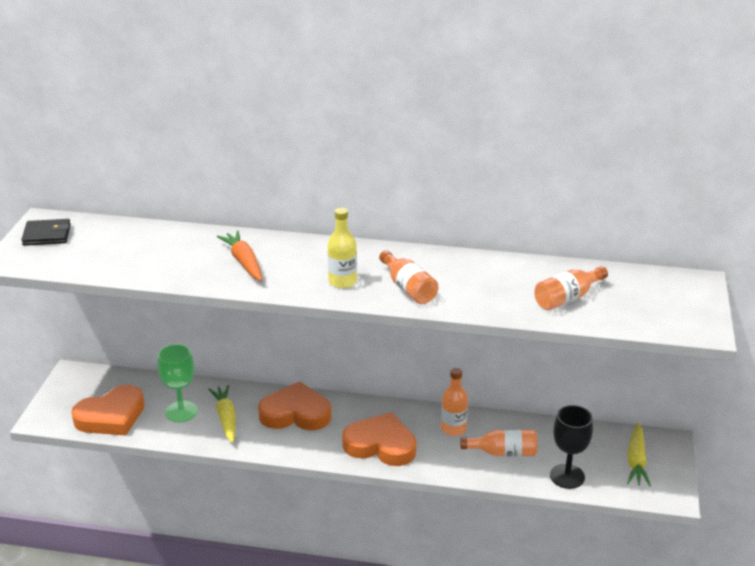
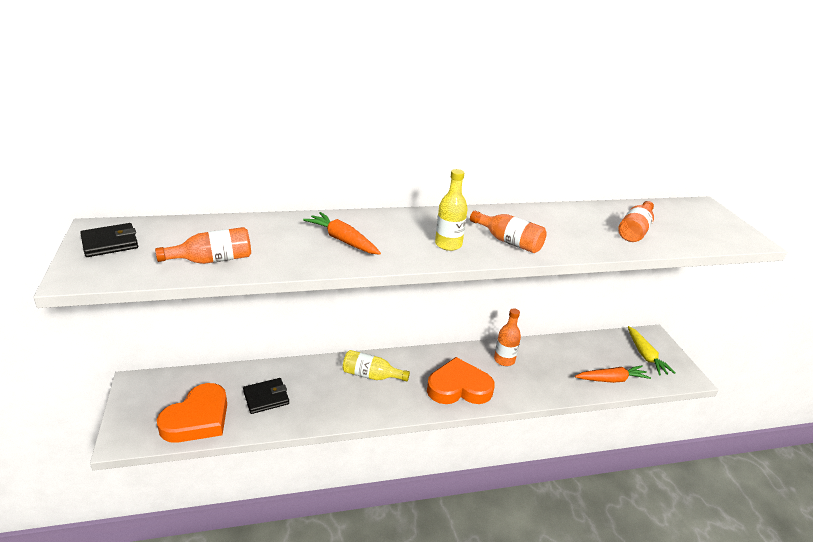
camera: 25 degrees left, 0 degrees up
green goblet [158,344,198,422] -> black wallet [243,378,289,414]
yellow carrot [208,385,236,443] -> none
orange heart [258,381,331,431] -> yellow bottle [343,350,410,381]
orange bottle [460,430,537,457] -> orange bottle moved to [155,227,251,264]
black goblet [550,405,593,489] -> orange carrot [575,365,651,383]

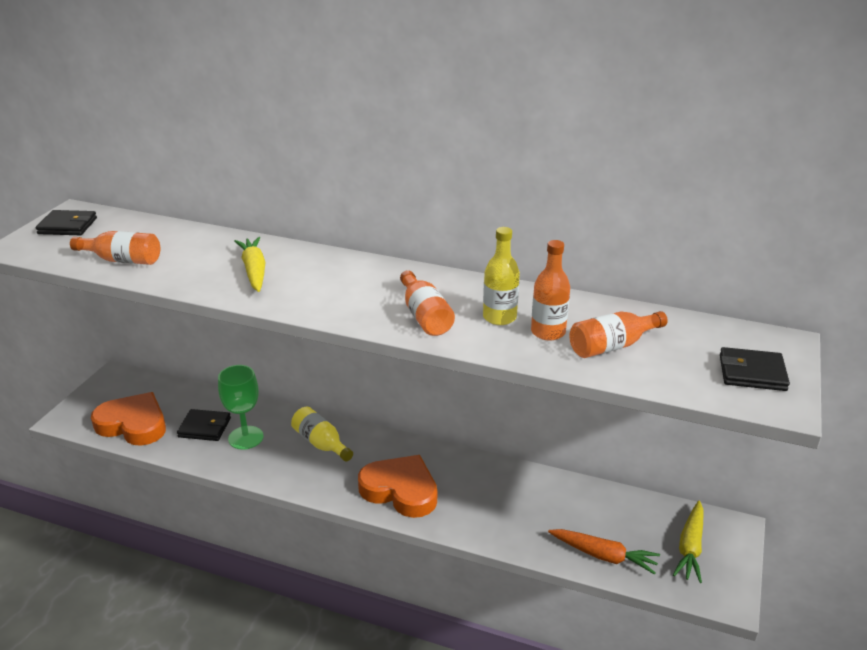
camera: 35 degrees right, 0 degrees up
orange heart [157,383,227,443] -> orange heart turned 135 degrees counterclockwise [91,392,166,446]
orange carrot [303,212,381,255] -> yellow carrot [234,237,265,292]
yellow bottle [435,169,467,251] -> yellow bottle moved to [483,227,520,325]
orange bottle [494,308,521,366] -> orange bottle moved to [531,240,570,341]
none -> green goblet [218,365,264,450]
none -> black wallet [720,347,790,391]

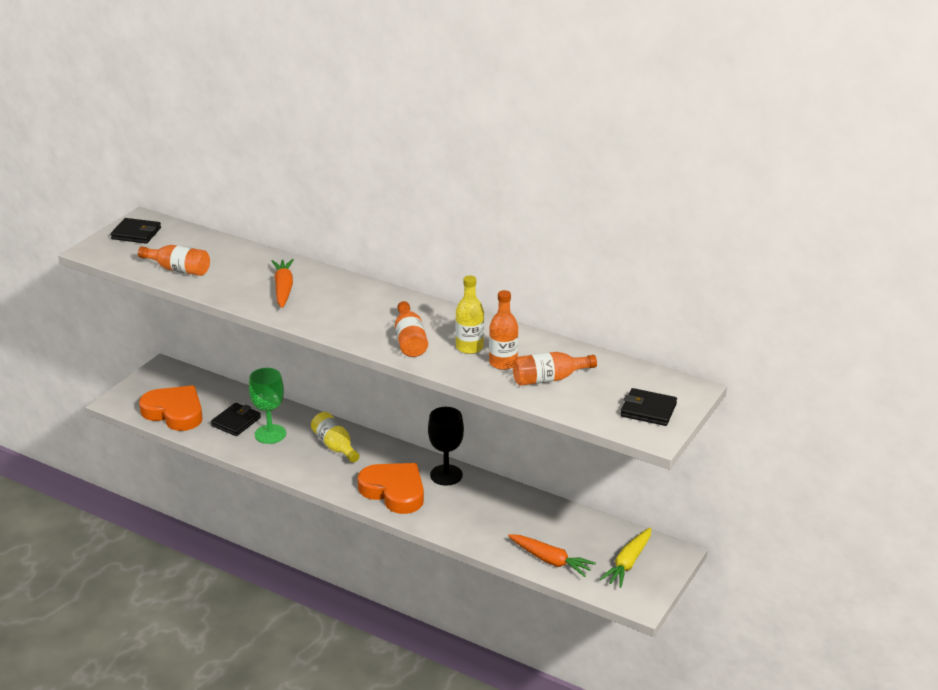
camera: 10 degrees right, 0 degrees up
black wallet [177,409,231,441] -> black wallet turned 75 degrees counterclockwise [211,403,261,436]
yellow carrot [234,237,265,292] -> orange carrot [272,259,294,308]
none -> black goblet [428,407,464,486]

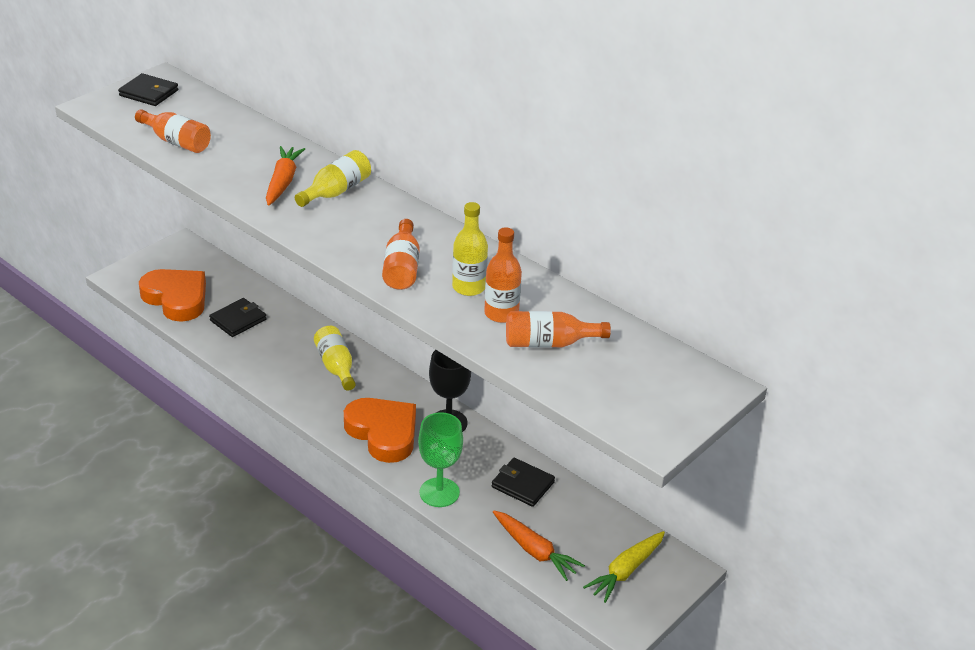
camera: 10 degrees right, 5 degrees up
green goblet [249,368,286,444] -> green goblet moved to [418,412,463,507]
black wallet [620,388,677,426] -> black wallet moved to [492,458,555,507]
none -> yellow bottle [295,150,371,207]

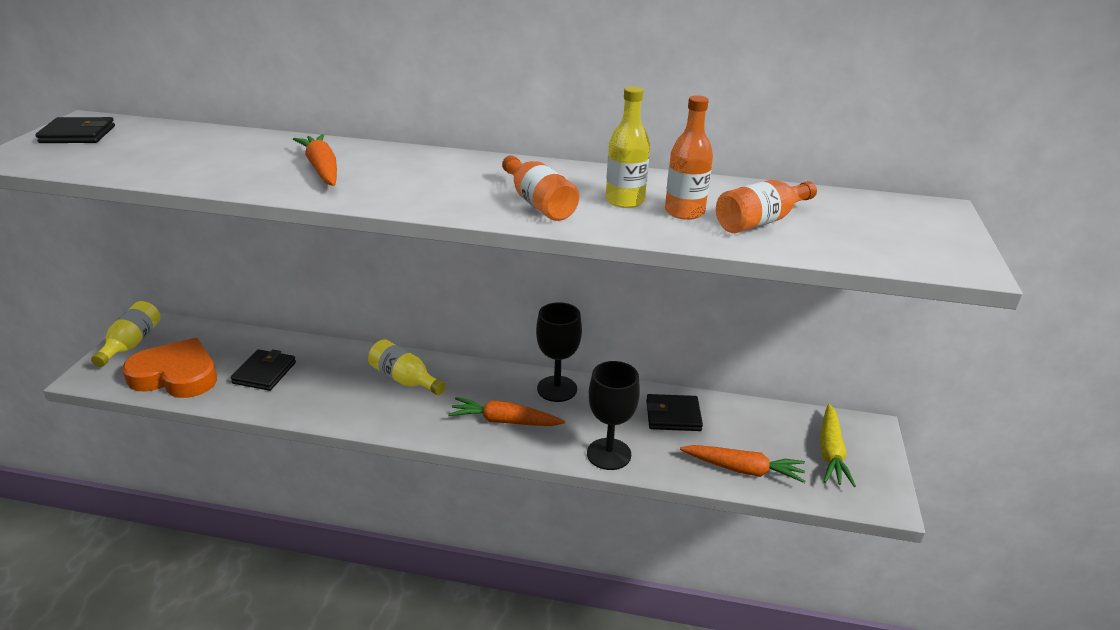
camera: 30 degrees left, 5 degrees down
orange bottle [135,109,211,153] -> none
yellow bottle [295,150,371,207] -> yellow bottle moved to [91,301,161,367]
orange heart [344,398,416,463] -> orange carrot [448,397,565,426]
green goblet [418,412,463,507] -> black goblet [587,361,640,470]

